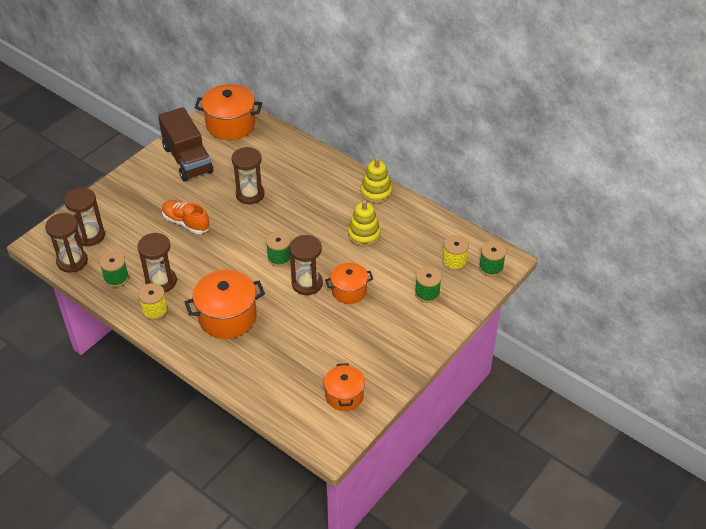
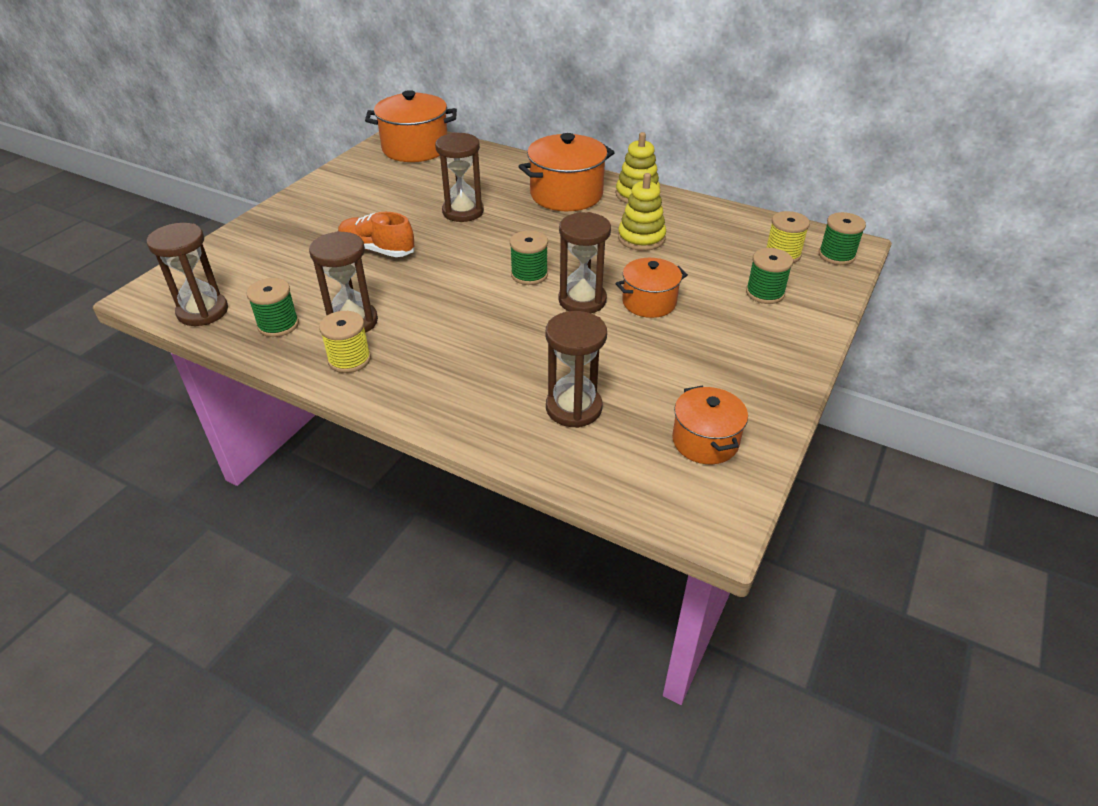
camera: 10 degrees left, 5 degrees down
brown hourglass [64,188,105,247] -> brown hourglass moved to [546,311,607,428]
brown truck [158,107,213,181] -> none
orange pot [185,270,265,339] -> orange pot moved to [518,133,615,211]

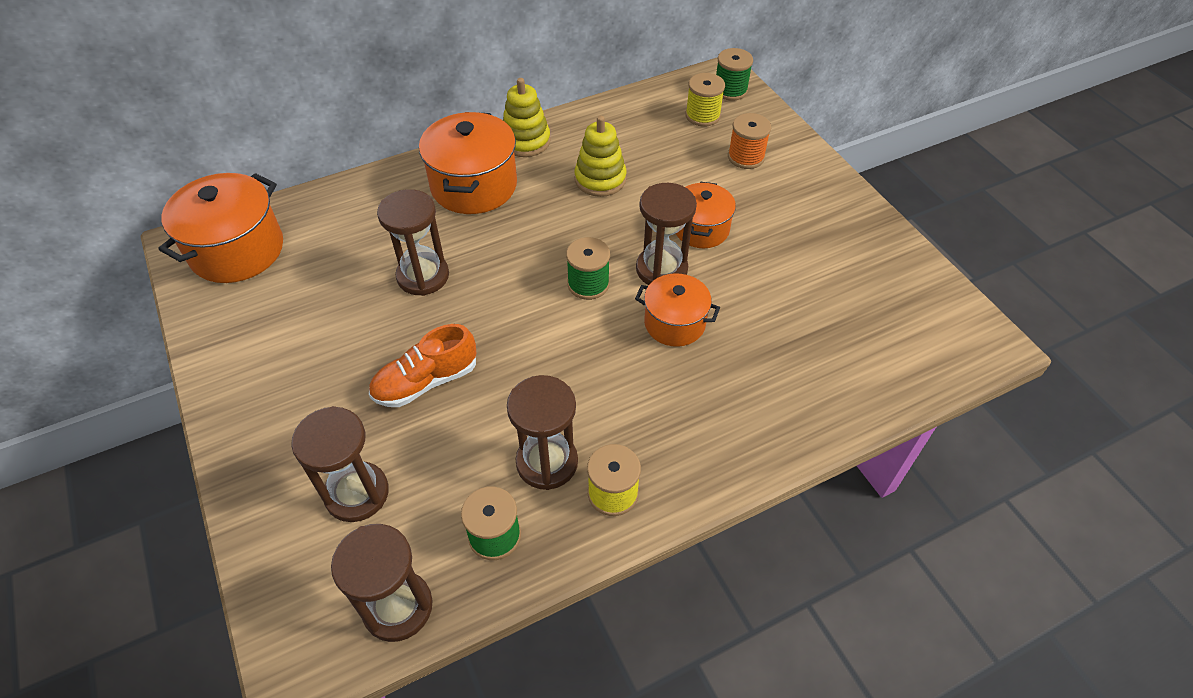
camera: 55 degrees left, 10 degrees up
brown hourglass [546,311,607,428] -> brown hourglass moved to [291,406,389,522]
orange pot [672,386,748,464] -> orange pot moved to [635,273,720,347]
green spool [746,248,793,304] -> orange spool [728,113,771,169]

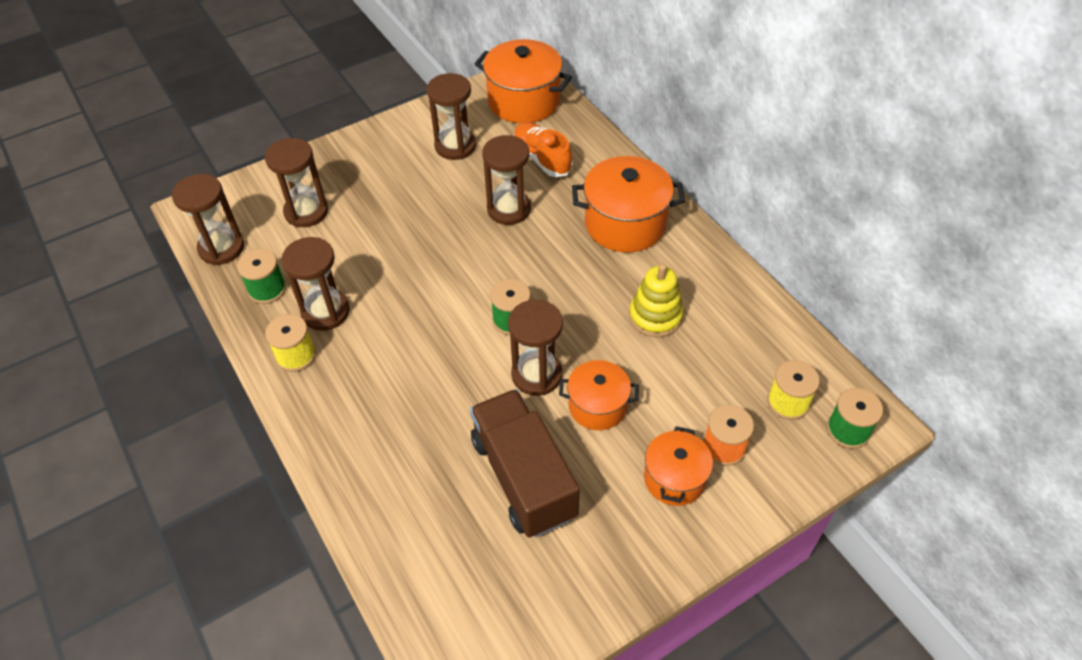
camera: 85 degrees right, 0 degrees up
orange shoe [369,324,476,407] -> orange shoe moved to [514,122,573,177]
yellow stacking toy [503,78,551,157] -> none
orange pot [635,273,720,347] -> orange pot moved to [644,426,713,506]
none -> brown hourglass [427,73,476,160]
none -> brown truck [470,389,580,538]

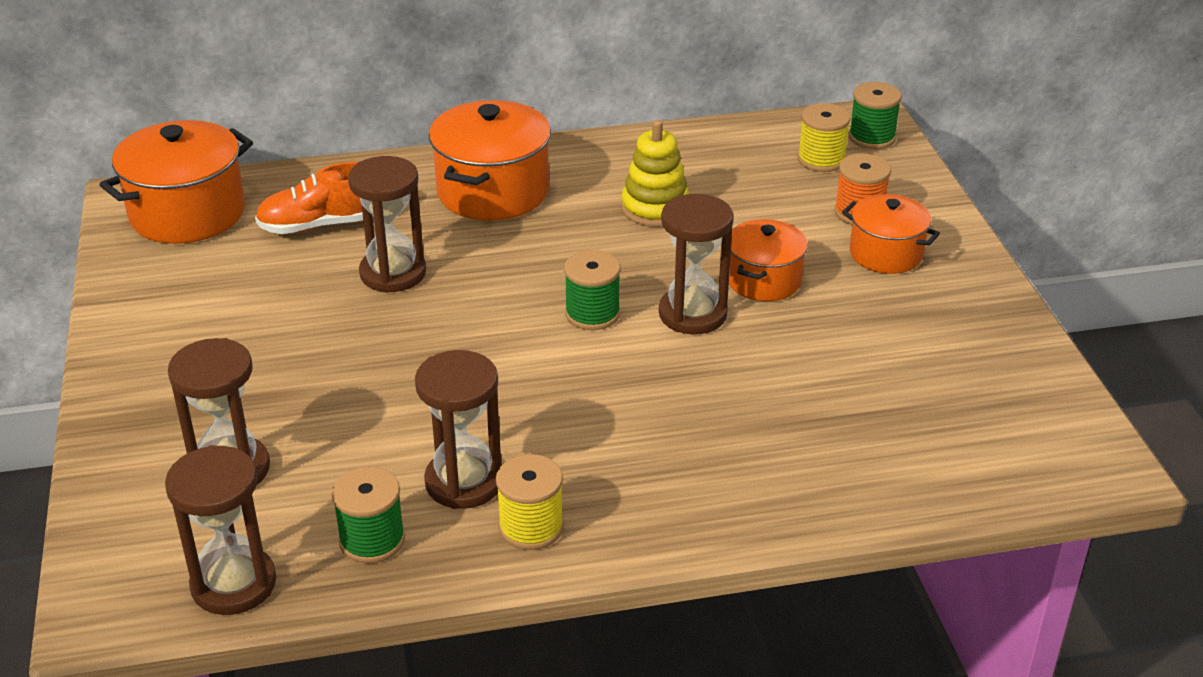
camera: 70 degrees left, 15 degrees down
brown hourglass [427,73,476,160] -> none
brown truck [470,389,580,538] -> none

